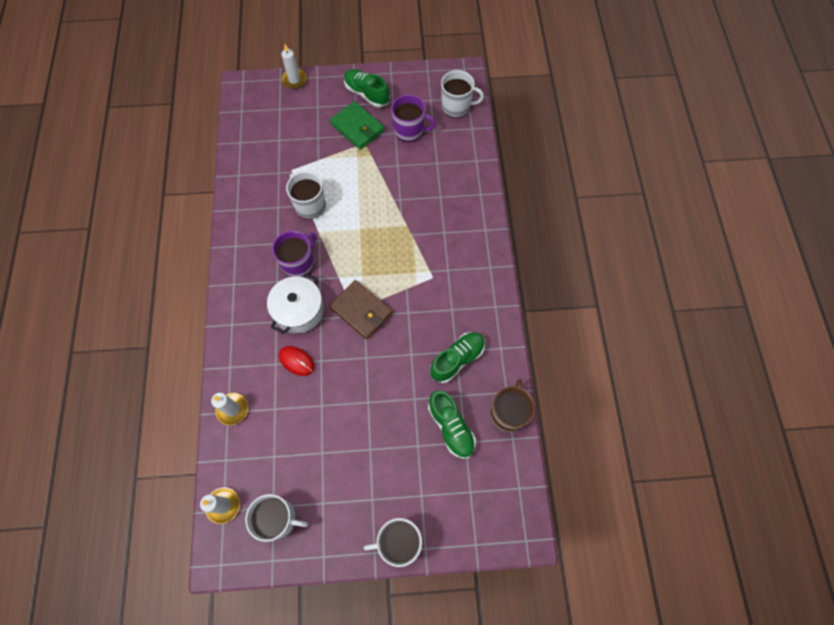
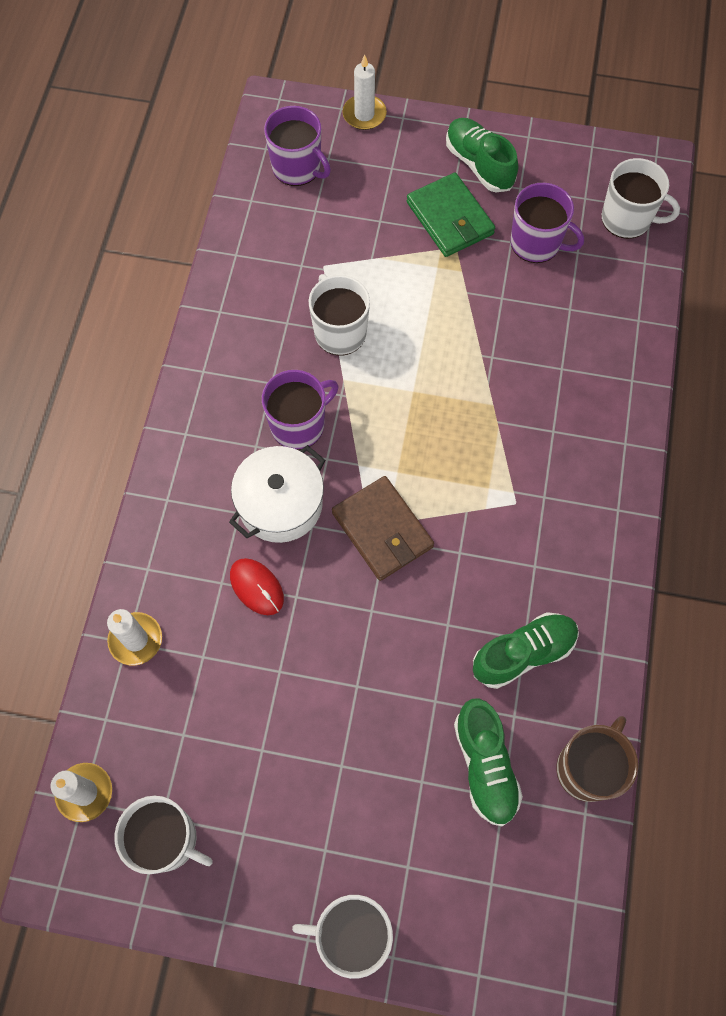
camera: 15 degrees right, 0 degrees up
none -> purple mug [264,106,331,186]

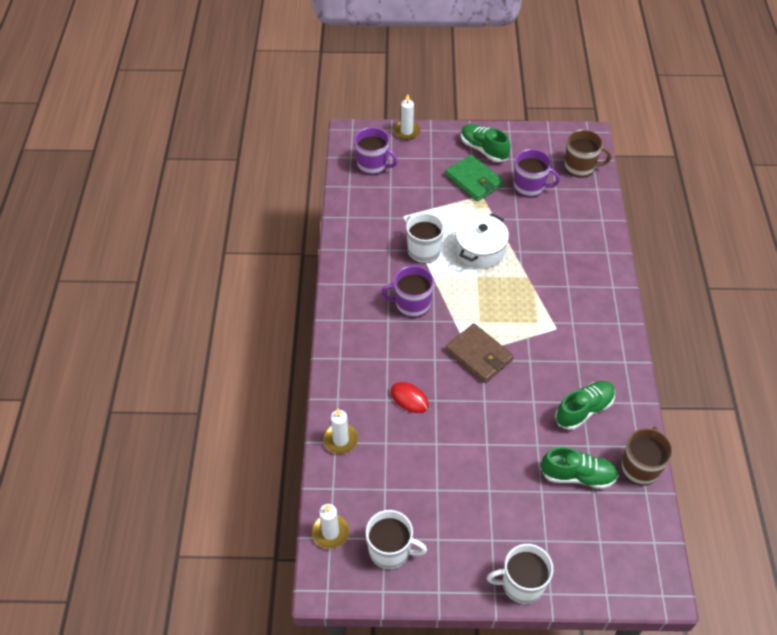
camera: 10 degrees left, 15 degrees down
white pot [229,445,326,543] -> white pot moved to [455,213,509,269]
purple mug [262,370,339,450] -> purple mug turned 135 degrees counterclockwise [381,266,434,318]
green shoe [454,699,523,826] -> green shoe turned 60 degrees counterclockwise [541,447,619,489]
white mug [601,158,680,239] -> brown mug [564,130,611,178]

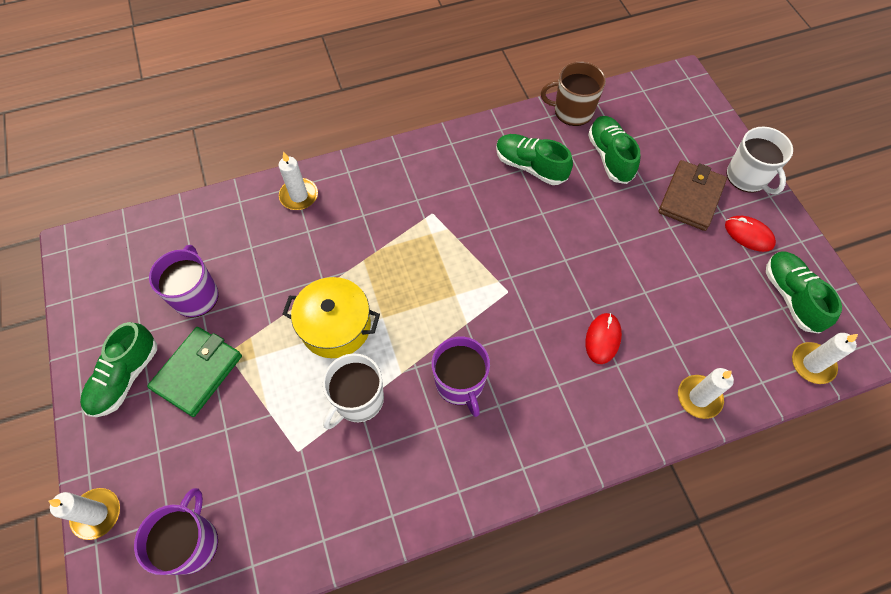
camera: 110 degrees left, 10 degrees up
white mug [366,510,427,570] -> green shoe [766,251,842,334]
brown wallet [446,323,514,383] -> brown wallet moved to [658,160,727,231]
white pot [455,213,509,269] -> yellow pot [283,277,380,358]
brown mug [564,130,611,178] -> none
none -> white candle [278,152,318,210]
none -> red mouse [725,216,776,252]

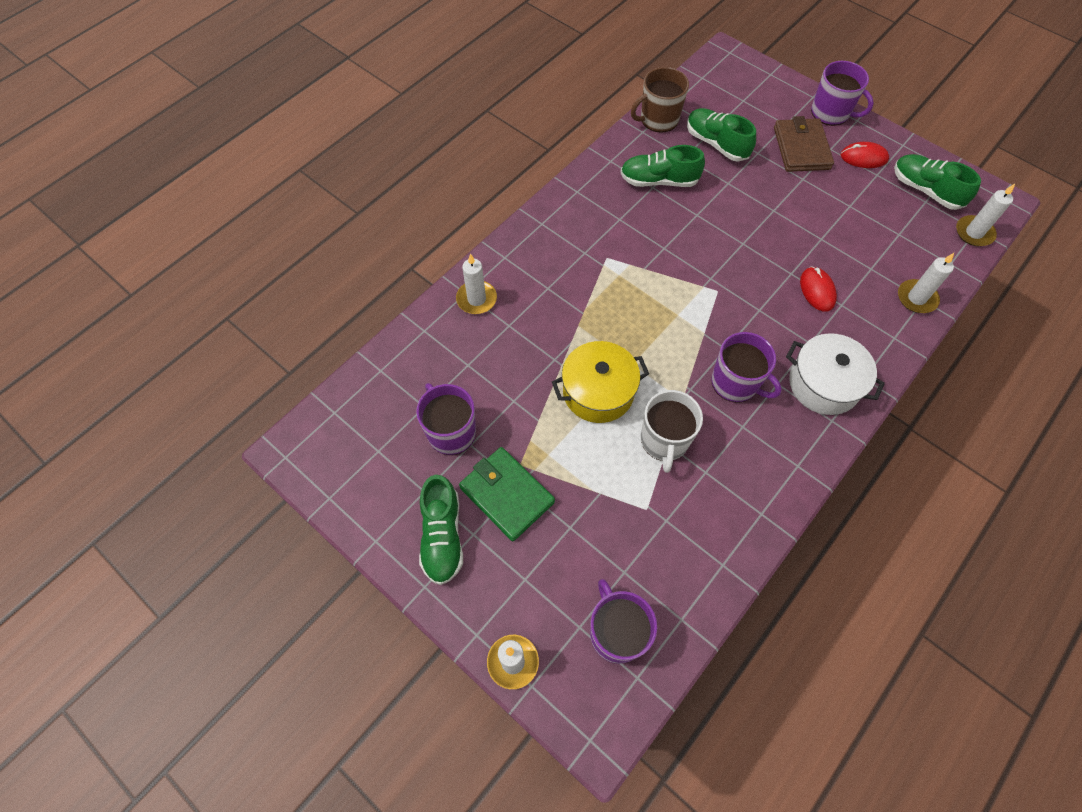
camera: 30 degrees left, 0 degrees up
green wallet [147,327,242,417] -> green wallet turned 45 degrees counterclockwise [459,447,555,541]
white mug [727,127,793,194] -> purple mug [811,61,874,126]
none -> white pot [786,333,885,415]

